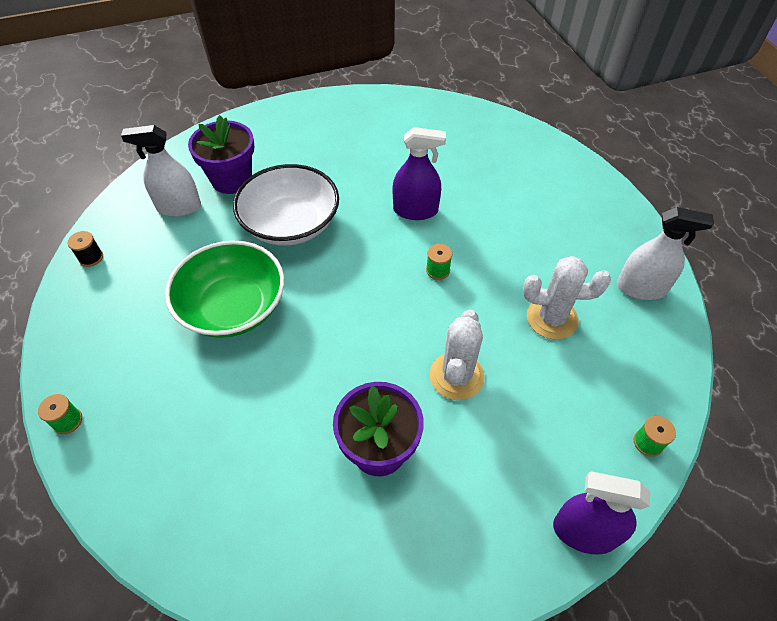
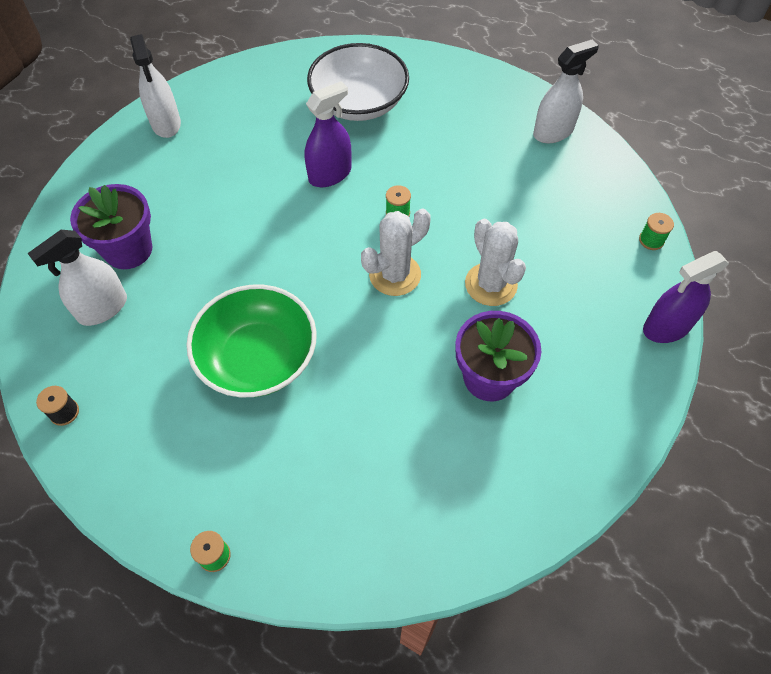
camera: 40 degrees left, 5 degrees up
white bowl [233,164,339,246] -> white bowl moved to [307,43,409,121]
white cactus [523,256,611,340] -> white cactus moved to [361,209,431,296]
none -> white spray bottle [130,34,181,138]

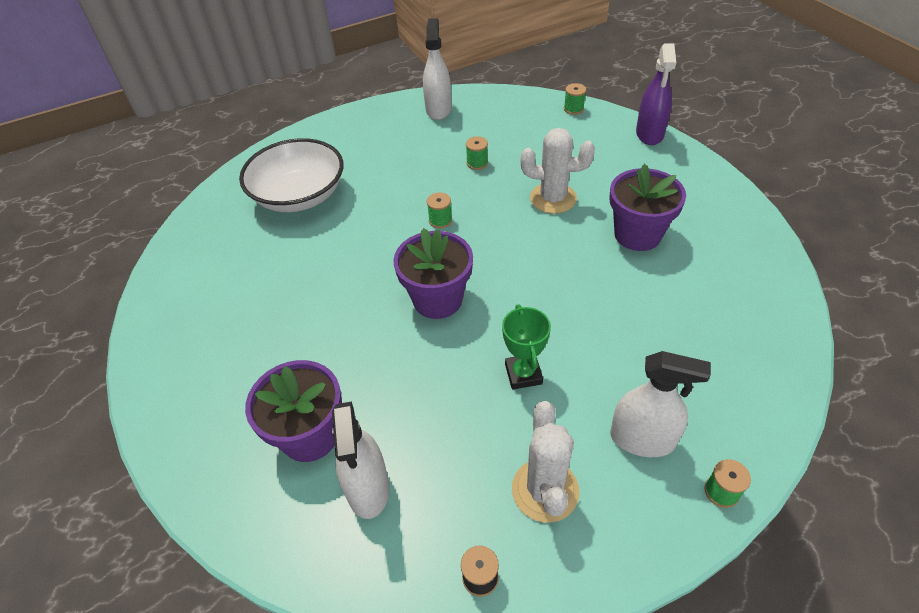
camera: 55 degrees left, 10 degrees down
white spray bottle [130,34,181,138] -> white spray bottle moved to [610,351,711,457]
green bowl [186,284,317,397] -> green trophy [502,305,551,390]
purple spray bottle [304,81,352,187] -> none
white cactus [361,209,431,296] -> white cactus moved to [512,401,579,523]
none -> purple flower pot [393,228,473,319]
none -> green spool [466,136,488,170]

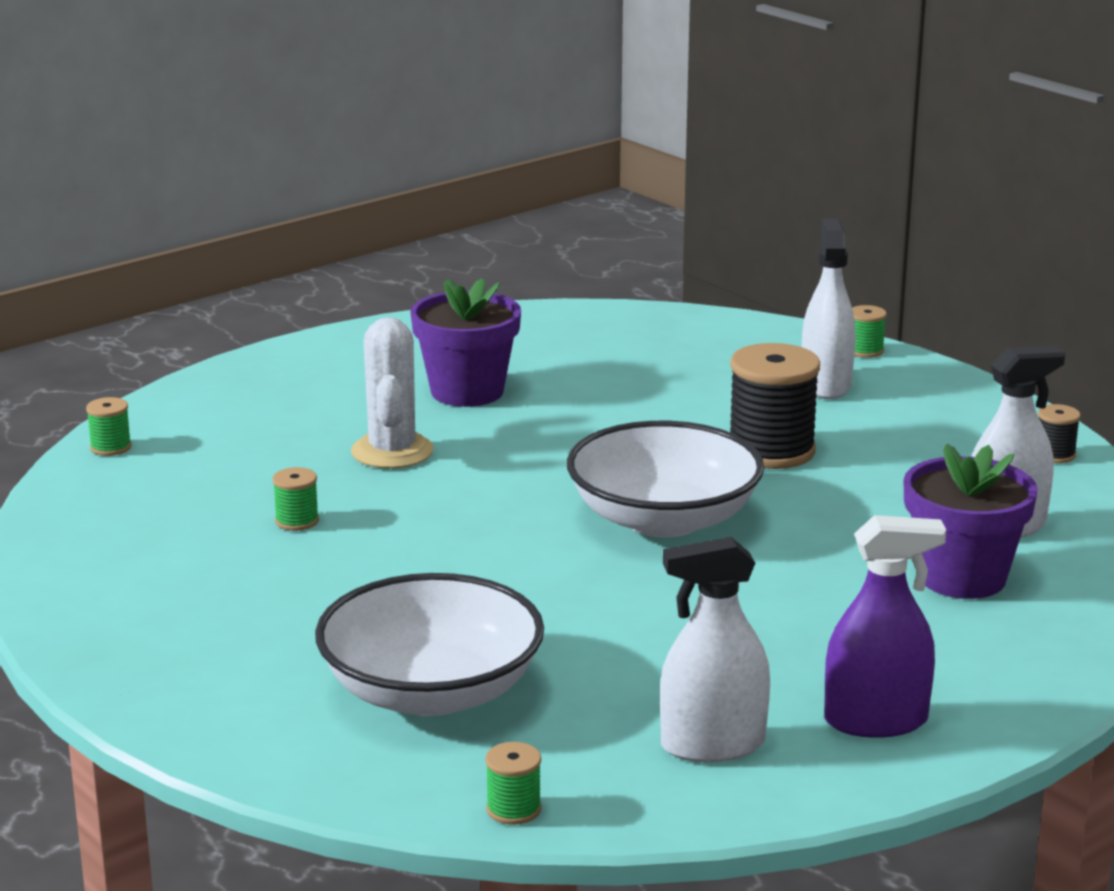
camera: 105 degrees left, 25 degrees down
purple flower pot [393,228,473,319] -> white bowl [567,421,764,538]
white spray bottle [423,18,452,120] -> white spray bottle moved to [660,537,770,763]
green spool [427,192,452,228] -> green spool moved to [485,742,542,825]
green trophy [502,305,551,390] -> black spool [730,343,820,469]
white cactus [512,401,579,523] -> none
purple spray bottle [636,43,676,145] -> purple spray bottle moved to [825,515,946,738]

